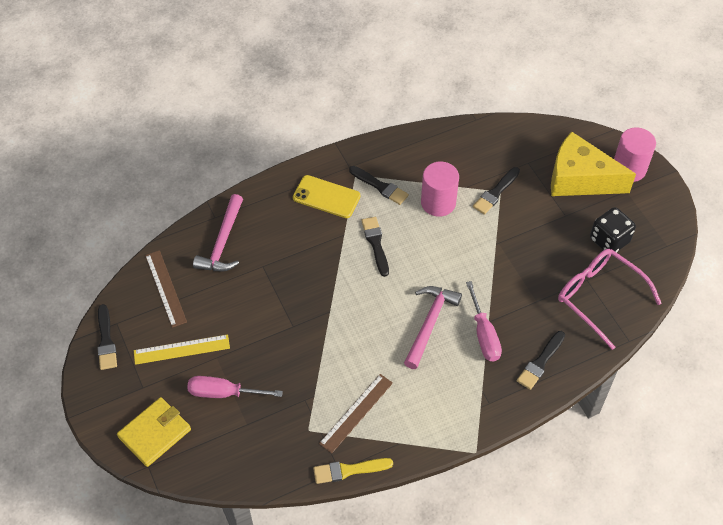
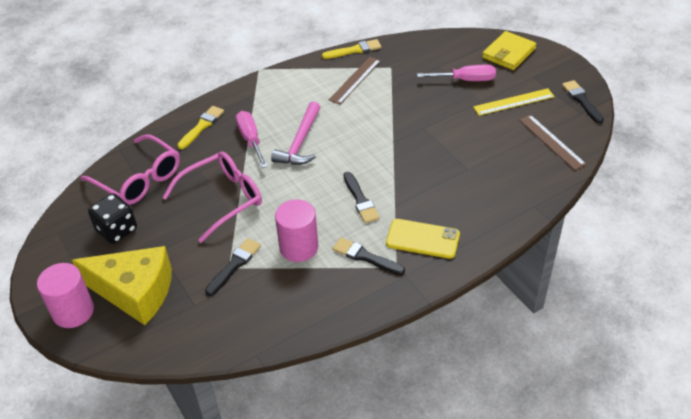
camera: 175 degrees right, 10 degrees down
pink hammer [193,194,243,271] -> none
black brush [517,331,565,390] -> yellow brush [177,106,224,149]
none -> pink glasses [162,151,262,243]

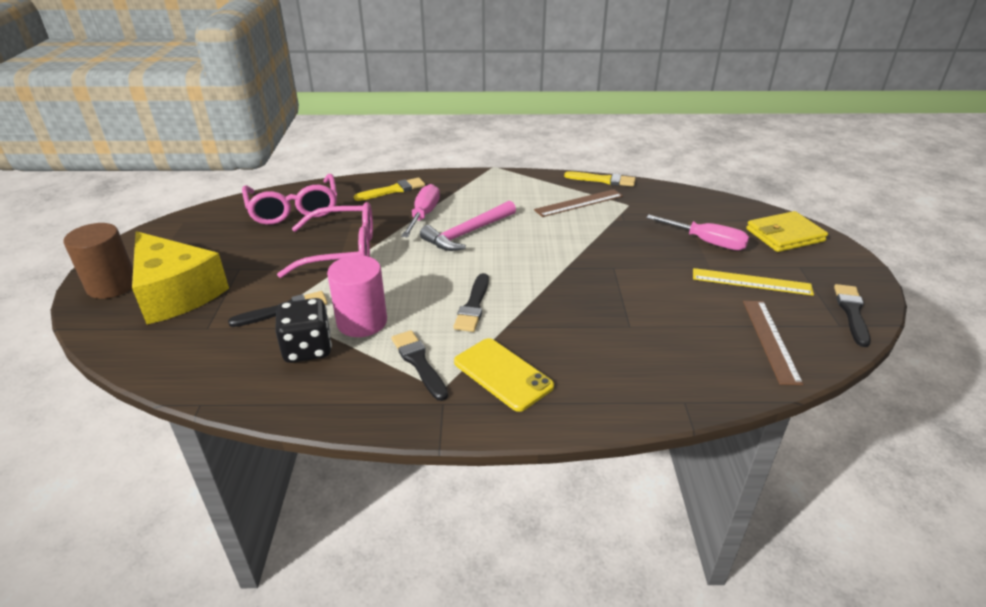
camera: 30 degrees right, 10 degrees down
pink cylinder [37,263,94,328] -> brown cylinder [64,223,133,299]
black dice [88,193,137,244] -> black dice moved to [275,298,332,363]

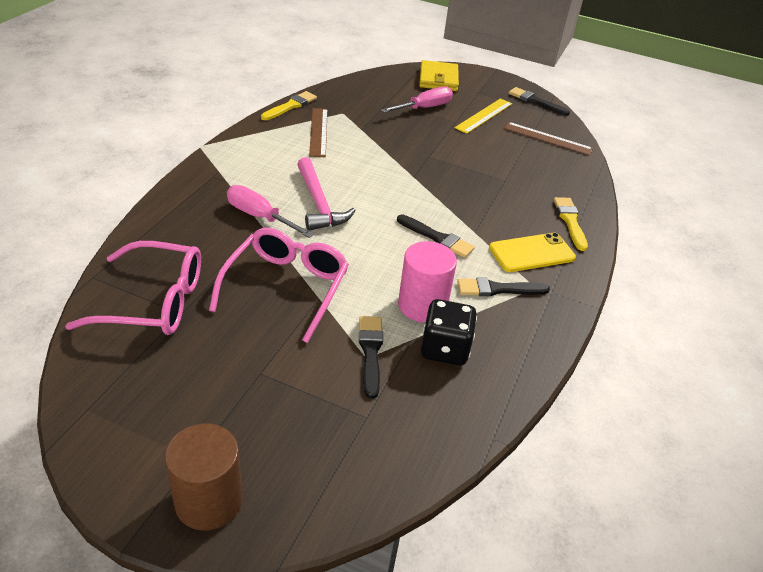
camera: 70 degrees left, 5 degrees up
yellow cheese [132,231,229,324] -> none
yellow brush [354,177,425,201] -> yellow brush moved to [554,197,588,251]

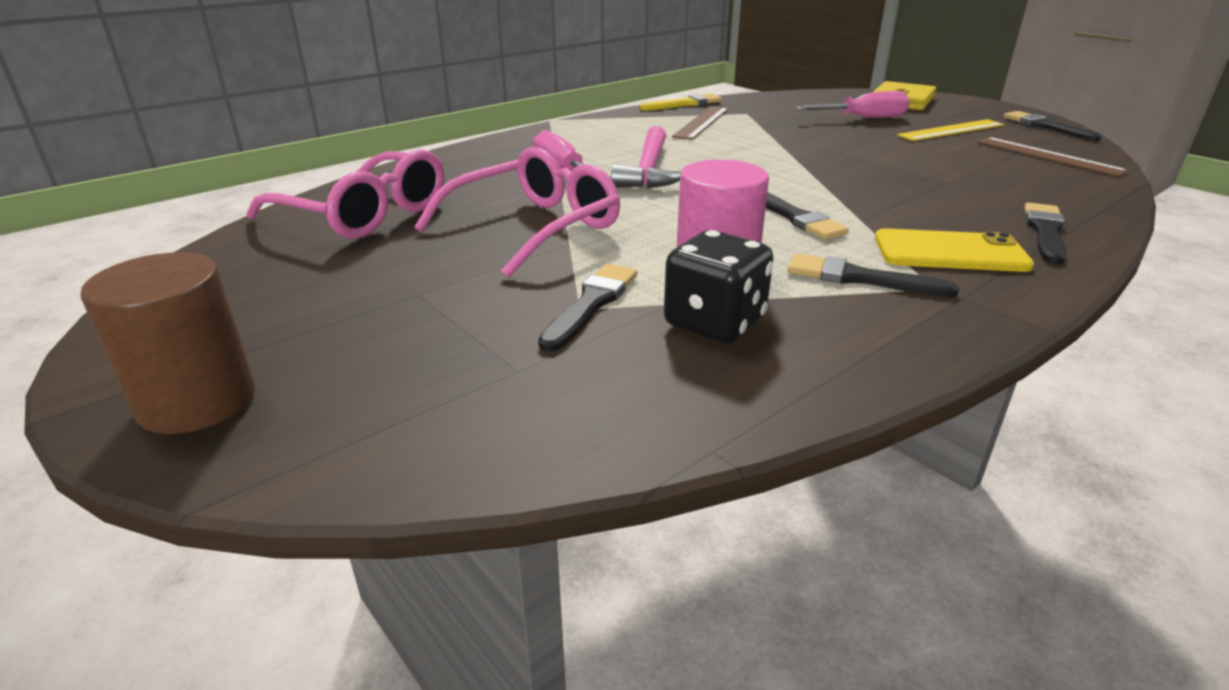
camera: 30 degrees right, 10 degrees down
yellow brush [554,197,588,251] -> black brush [1024,202,1066,264]

